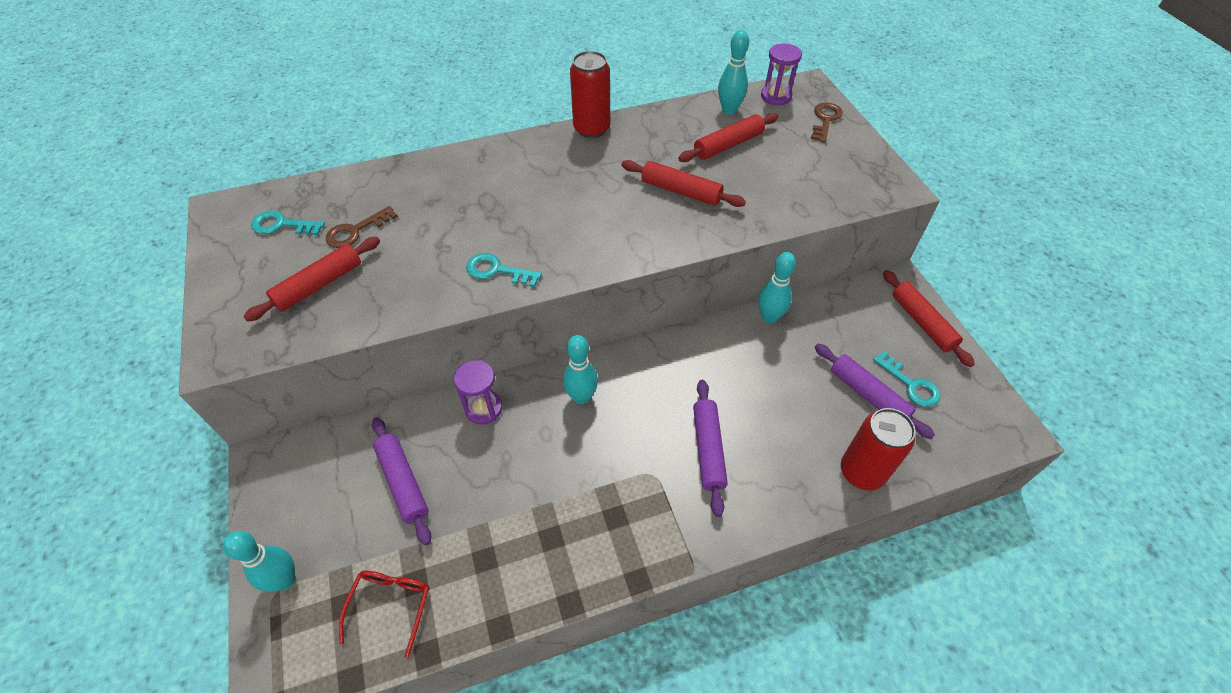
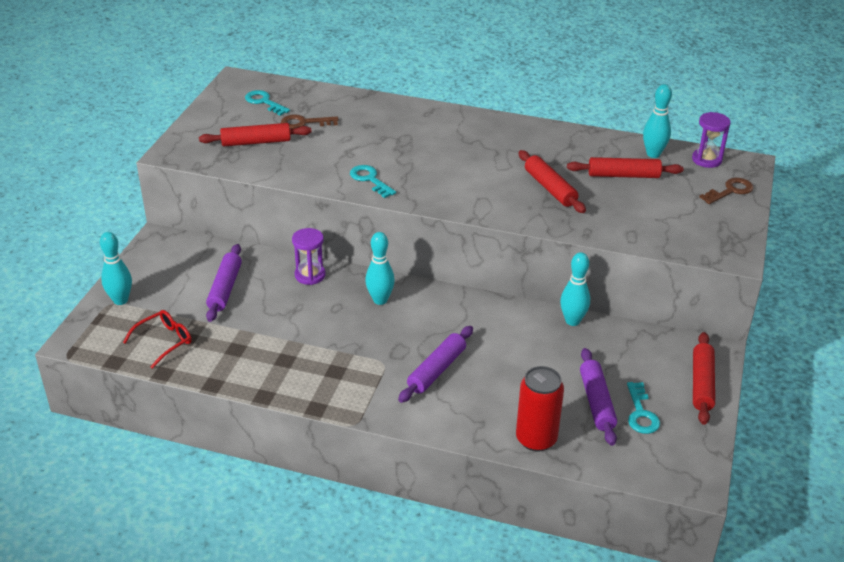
camera: 35 degrees right, 15 degrees down
red can [570,51,610,138] -> none

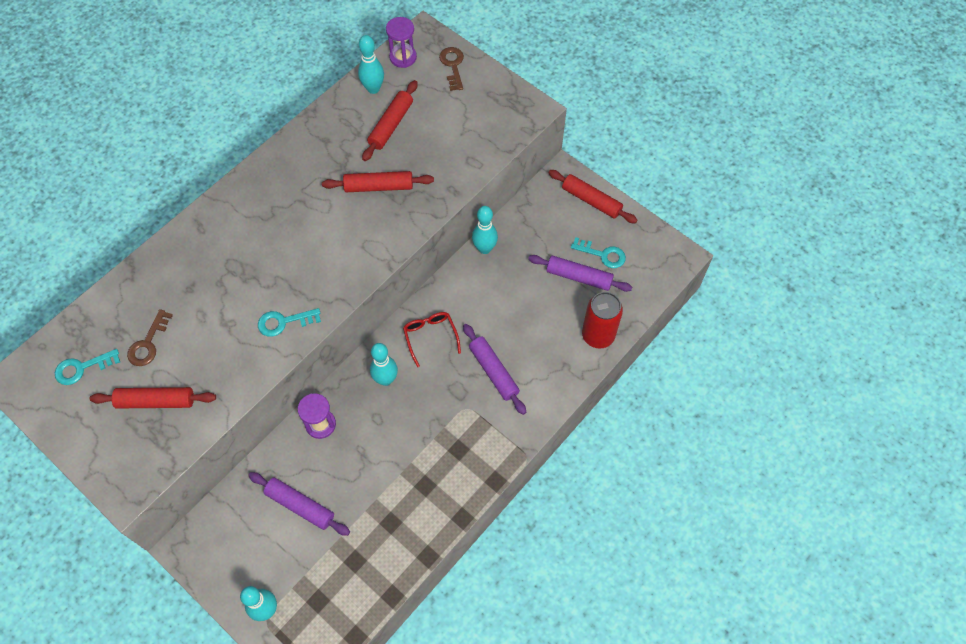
camera: 65 degrees left, 25 degrees up
red glasses [123,310,192,369] -> red glasses moved to [403,312,461,367]
red rolling pin [199,123,312,146] -> red rolling pin turned 75 degrees clockwise [90,387,216,408]

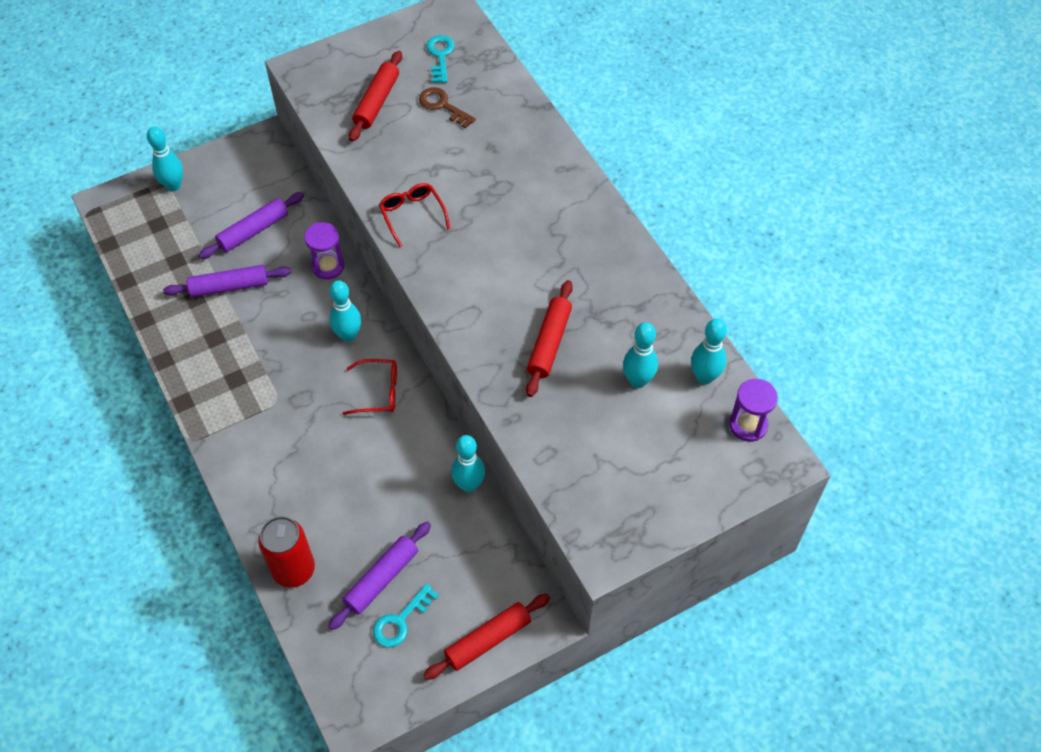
camera: 110 degrees right, 5 degrees down
turquoise key [258,308,321,337] -> red glasses [379,183,450,248]
red rolling pin [362,80,418,161] -> turquoise bowling pin [623,322,658,388]
brown key [439,47,464,91] -> none
purple rolling pin [463,324,526,415] -> purple rolling pin moved to [163,265,291,297]

